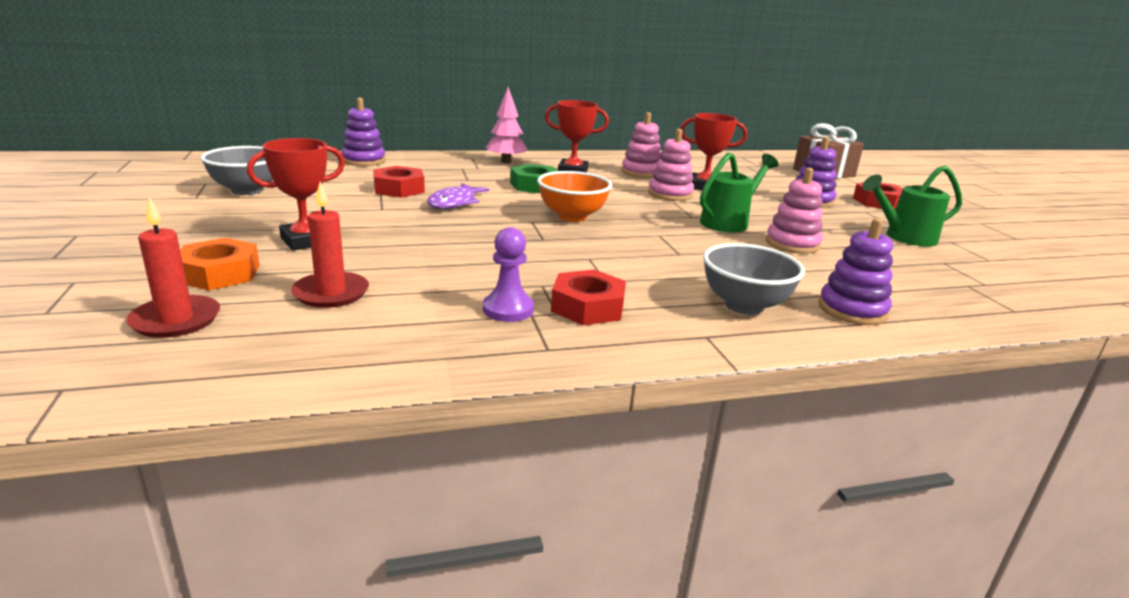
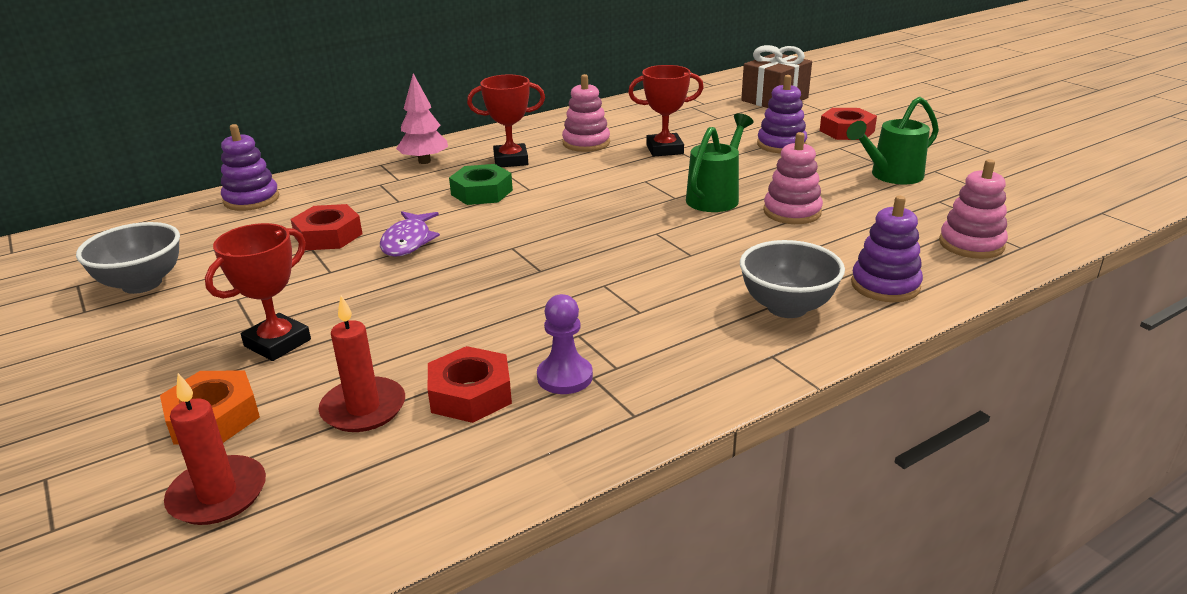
camera: 15 degrees left, 5 degrees up
orange bowl [537,171,612,222] -> none
red nut [551,270,626,325] -> red nut moved to [428,346,512,423]
pink stacking toy [648,129,694,201] -> pink stacking toy moved to [939,159,1008,259]

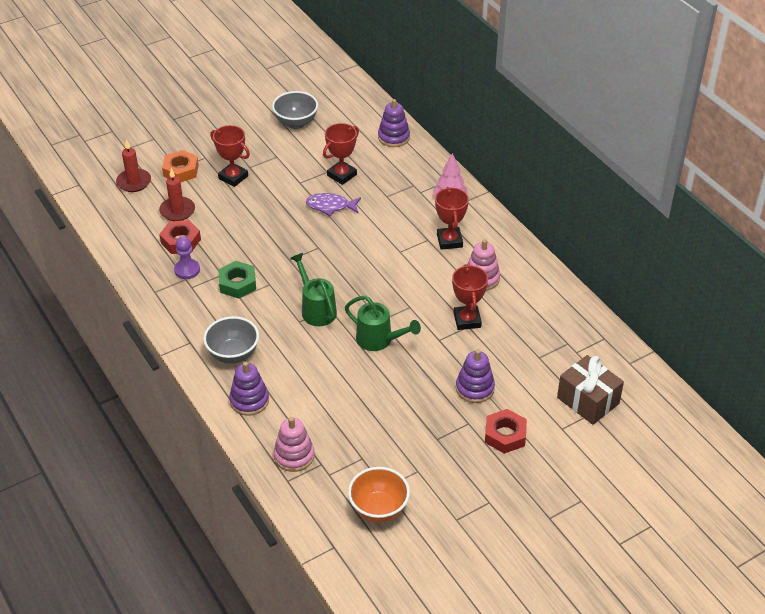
camera: 90 degrees right, 15 degrees up
red nut [291,204,362,250] -> red trophy [323,123,359,185]
green nut [449,164,513,205] -> green nut moved to [218,261,256,299]
pink stacking toy [763,132,823,224] -> none
green watering can [847,96,939,184] -> green watering can moved to [291,253,337,326]
none -> orange bowl [348,467,410,522]

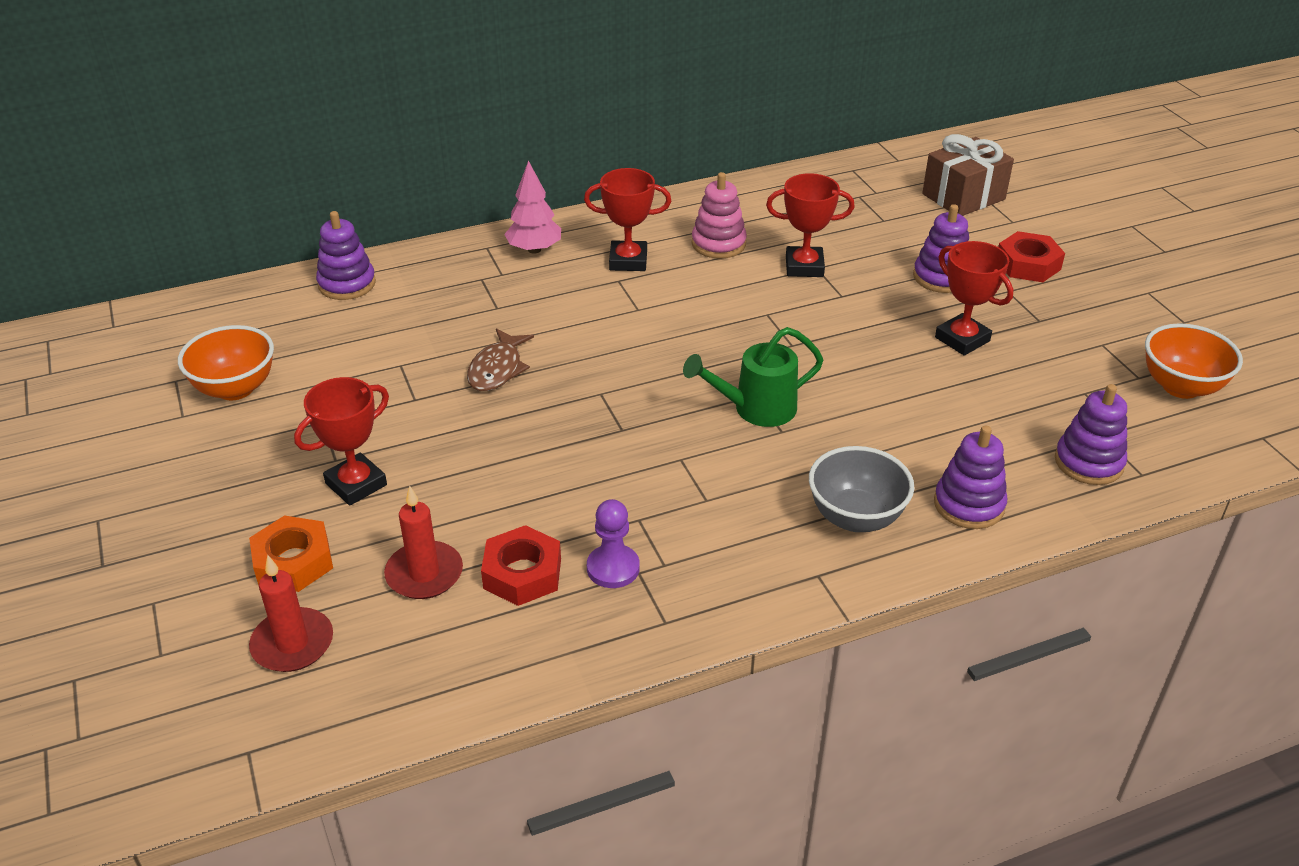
camera: 80 degrees left, 5 degrees down
green nut [218,261,256,299] -> none
grey bowl [272,91,318,129] -> orange bowl [178,325,274,400]
pink stacking toy [274,417,314,472] -> purple stacking toy [1055,384,1127,485]
purple fish [306,193,361,216] -> brown fish [467,328,534,391]
red trophy [323,123,359,185] -> red trophy moved to [935,241,1013,356]
green watering can [345,296,421,351] -> none

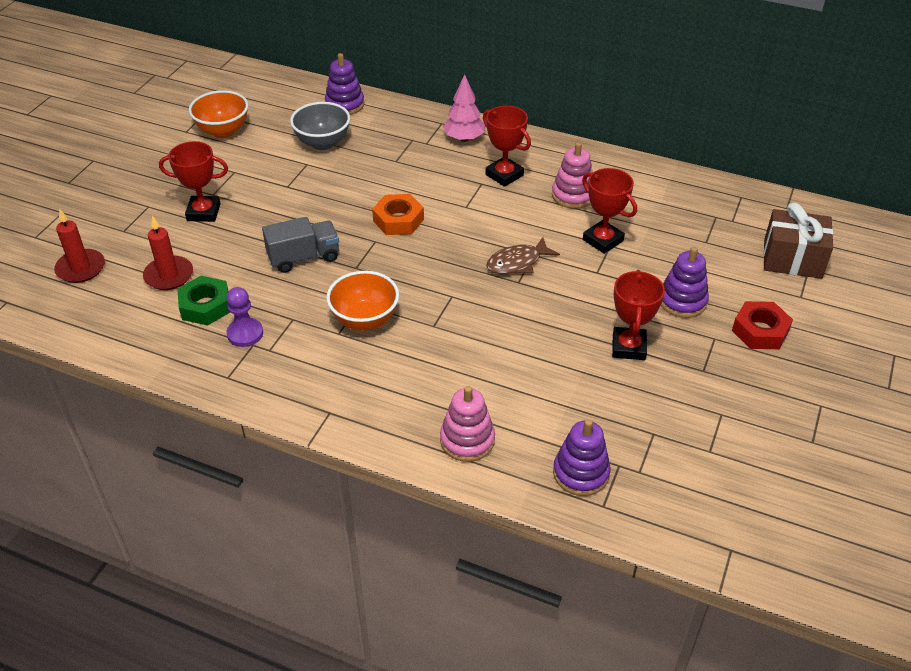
camera: 45 degrees right, 5 degrees up
orange nut [249,515,333,592] -> orange nut moved to [372,194,424,235]
brown fish [467,328,534,391] -> brown fish moved to [486,237,560,274]
red nut [481,525,561,606] -> green nut [177,276,230,326]
green watering can [683,327,823,427] -> none
grey bowl [809,446,914,532] -> grey bowl moved to [290,102,350,150]
purple stacking toy [934,426,1007,529] -> pink stacking toy [440,386,495,462]
orange bowl [1145,323,1243,399] -> orange bowl moved to [326,271,399,331]
none -> grey truck [262,217,339,273]

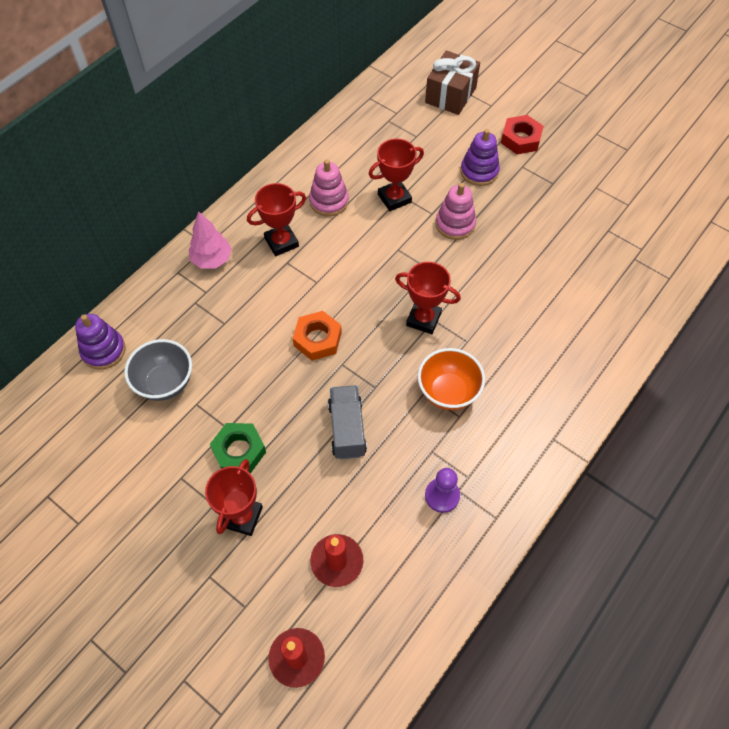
camera: 75 degrees left, 15 degrees up
green nut [177,276,230,326] -> green nut moved to [210,423,266,474]
orange bowl [189,90,249,138] -> none
pink stacking toy [440,386,495,462] -> pink stacking toy moved to [436,183,476,240]
brown fish [486,237,560,274] -> none
purple stacking toy [553,419,611,496] -> none
red trophy [612,270,665,360] -> red trophy moved to [395,262,461,334]

